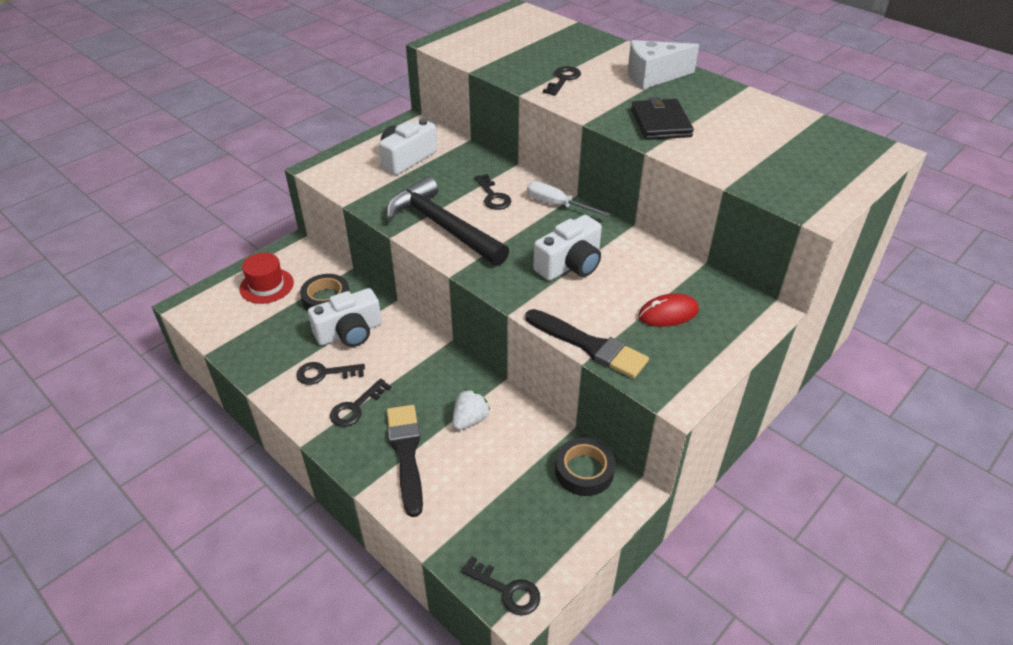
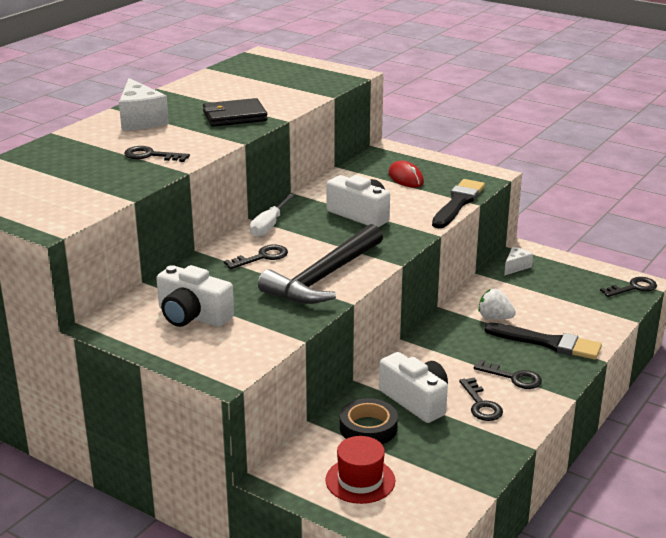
camera: 100 degrees left, 15 degrees down
black brush [387,405,423,517] -> black brush turned 135 degrees counterclockwise [484,322,602,360]
black key [461,556,540,616] -> black key turned 45 degrees clockwise [600,277,657,297]
black tape [555,438,615,496] -> white cheese [504,247,533,276]

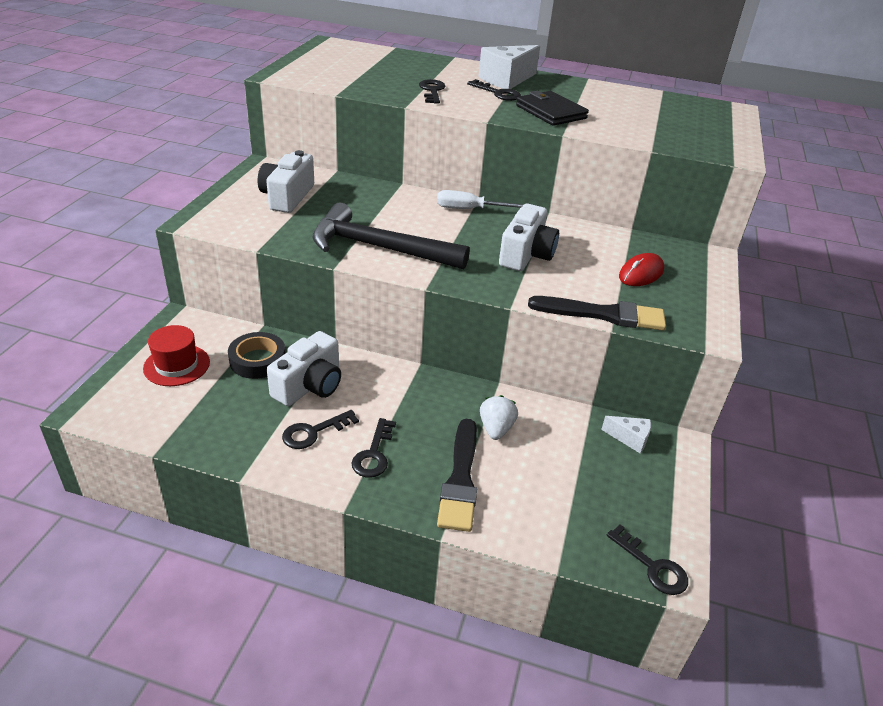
camera: 70 degrees right, 10 degrees up
black key [224,244,288,269] -> black key moved to [467,79,521,101]

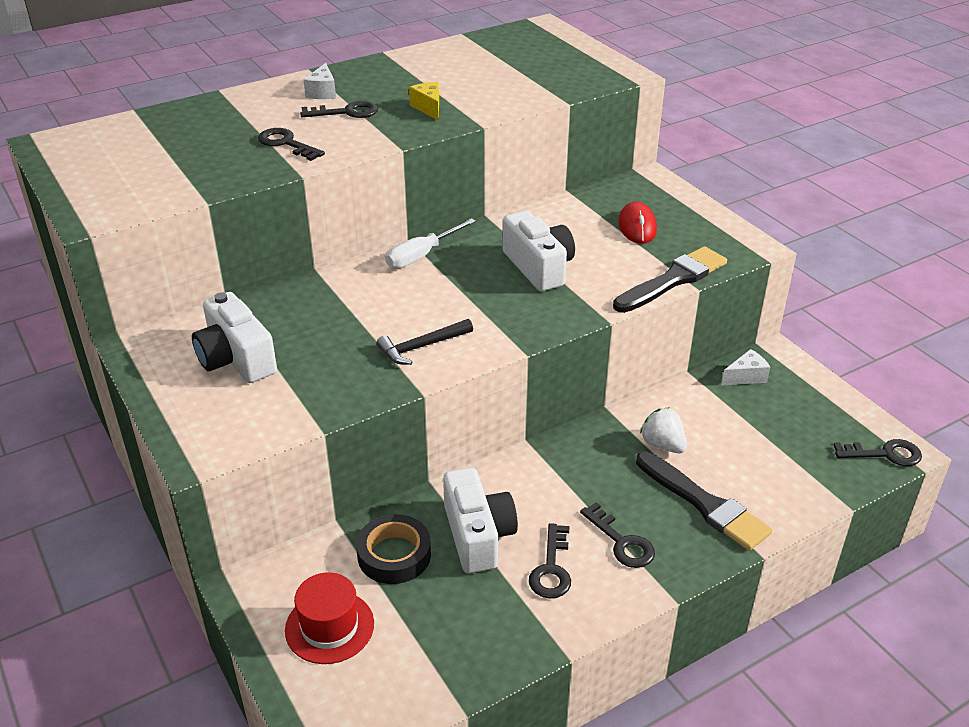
camera: 45 degrees left, 0 degrees up
black hammer [312,203,470,269] -> black hammer [377,319,473,365], size x0.48
white cheese [479,45,540,89] -> white cheese [304,63,336,99], size x0.53
black wallet [516,91,589,126] -> yellow cheese [409,82,439,120]

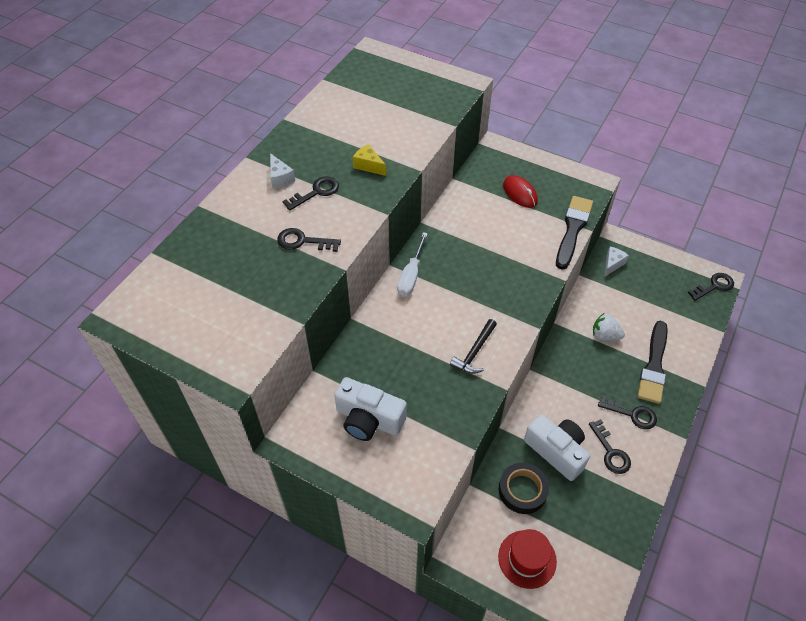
camera: 30 degrees left, 15 degrees up
white camera [502,211,575,291] -> none
black brush [636,451,772,551] -> black brush turned 90 degrees clockwise [638,321,668,404]

